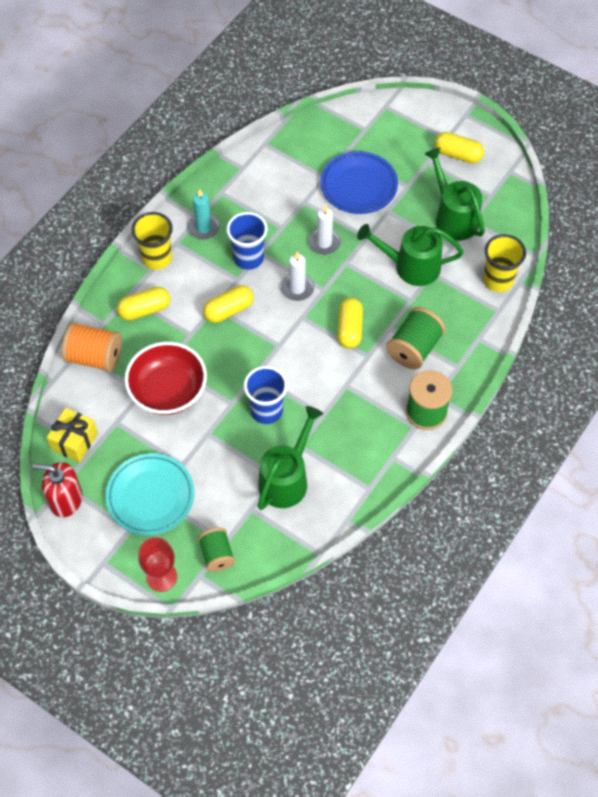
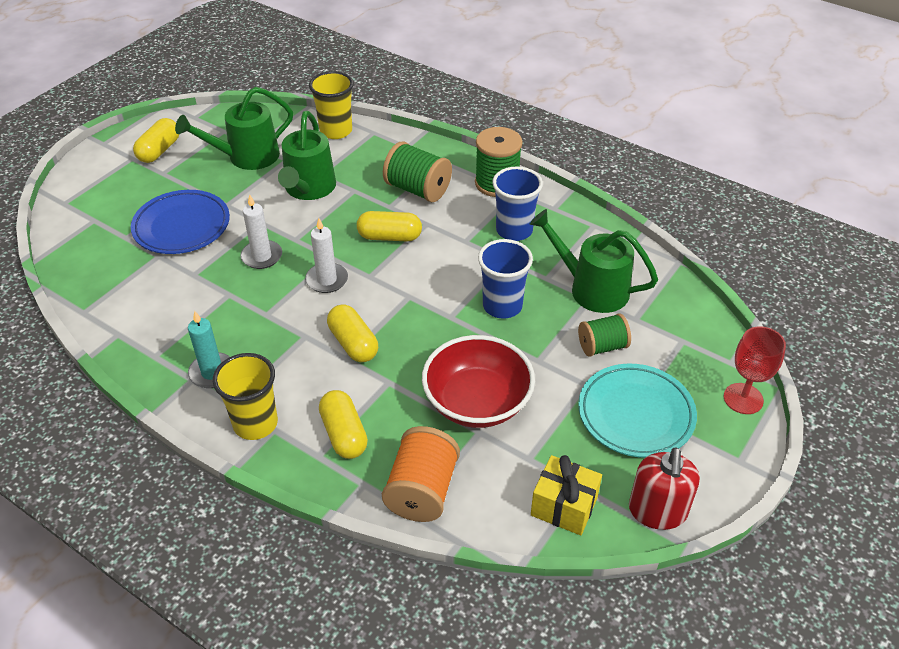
camera: 90 degrees left, 15 degrees down
green spool [198,528,235,572] -> green spool moved to [578,313,631,357]
blue cup [227,212,268,270] -> blue cup moved to [492,166,543,241]

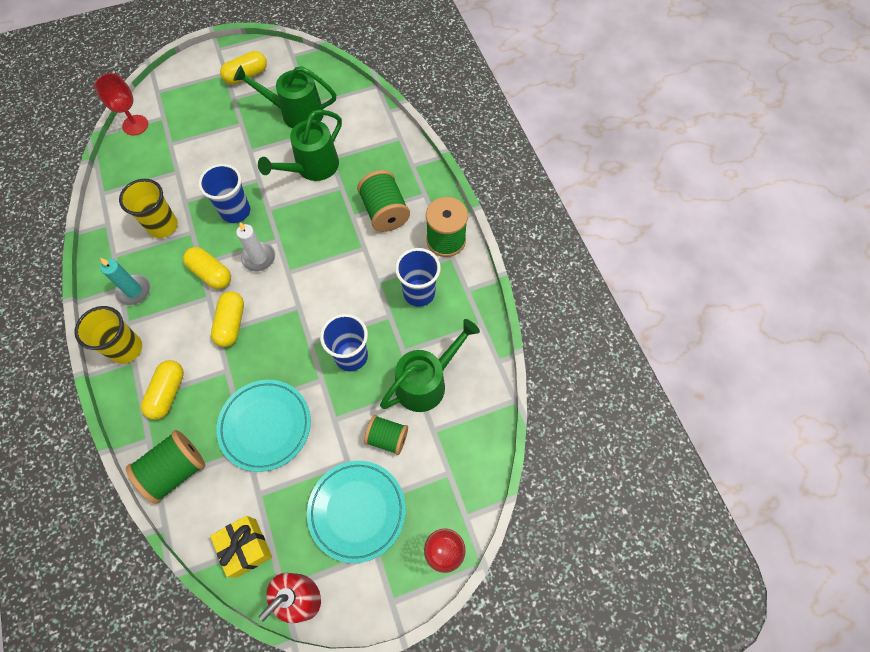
camera: 35 degrees right, 20 degrees up
blue plate [131,190,230,254] -> none
white candle [240,194,282,269] -> blue cup [198,164,250,223]
yellow cup [309,71,354,139] -> yellow cup moved to [119,179,178,238]
yellow capsule [357,211,422,241] -> yellow capsule moved to [183,247,231,289]
orange spool [382,426,460,522] -> green spool [126,430,205,504]
red bowl [422,335,535,428] -> turquoise plate [216,380,311,472]
green watering can [530,209,658,313] -> green watering can turned 75 degrees clockwise [380,319,480,412]
none -> red goblet [94,73,148,135]

